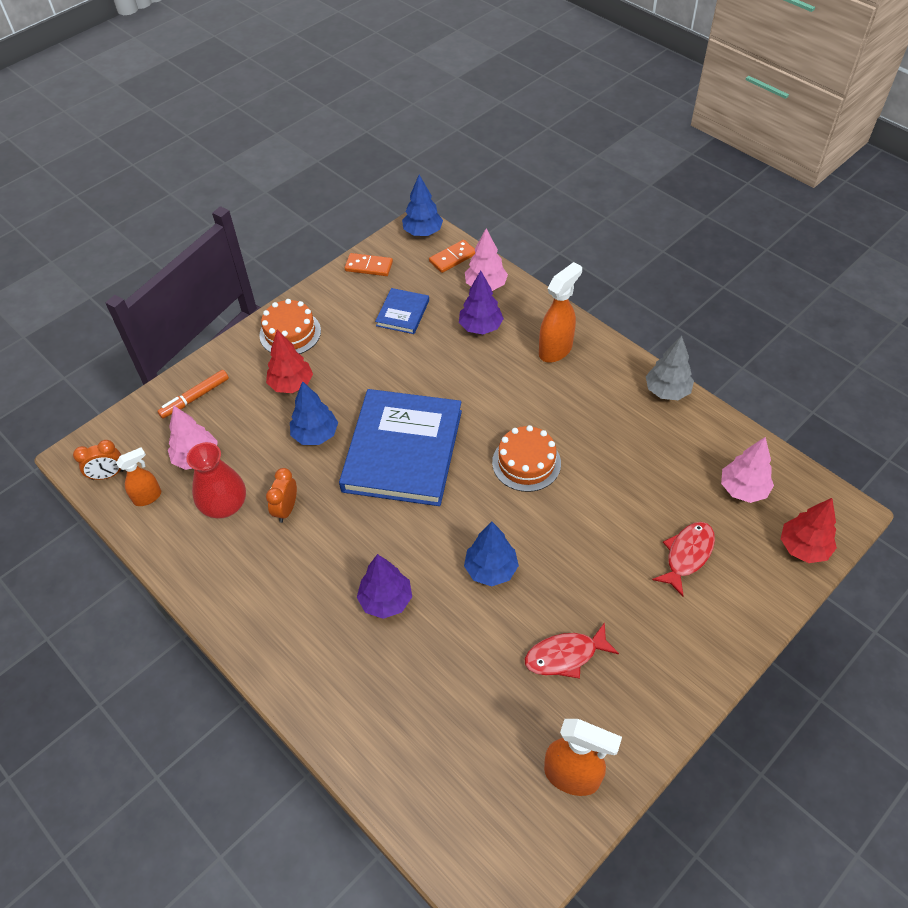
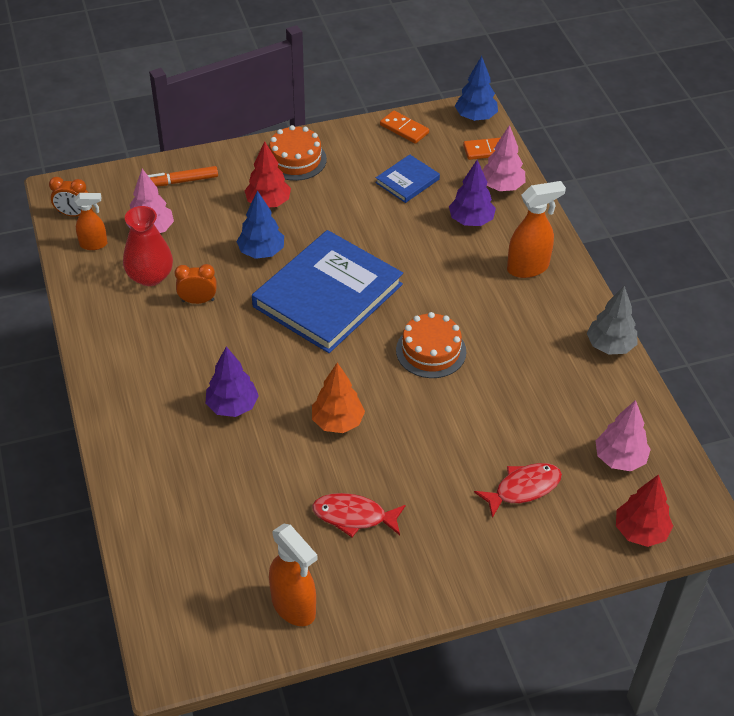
camera: 25 degrees right, 5 degrees down
orange clock [266,468,297,523] -> orange clock turned 45 degrees clockwise [174,264,217,304]
blue tree [464,522,519,586] -> orange tree [312,363,365,433]

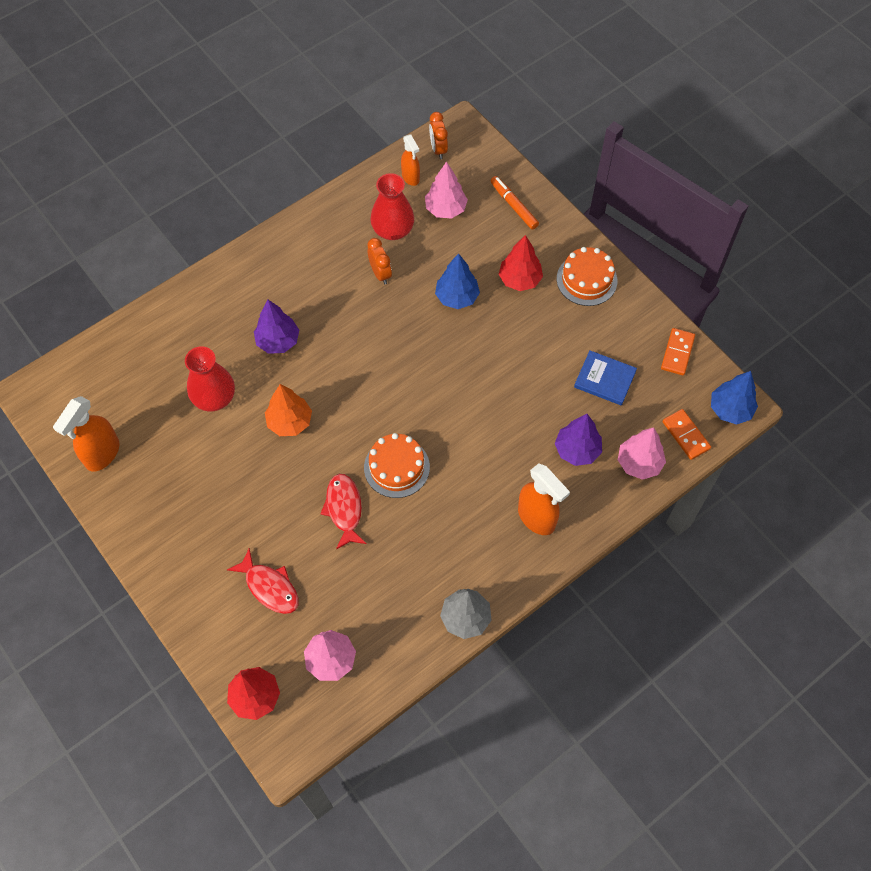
camera: 70 degrees right, 15 degrees up
blue book [252,230,403,353] -> none
red fish [312,493,406,537] -> red fish moved to [321,474,367,550]
none -> red vase [185,346,235,411]

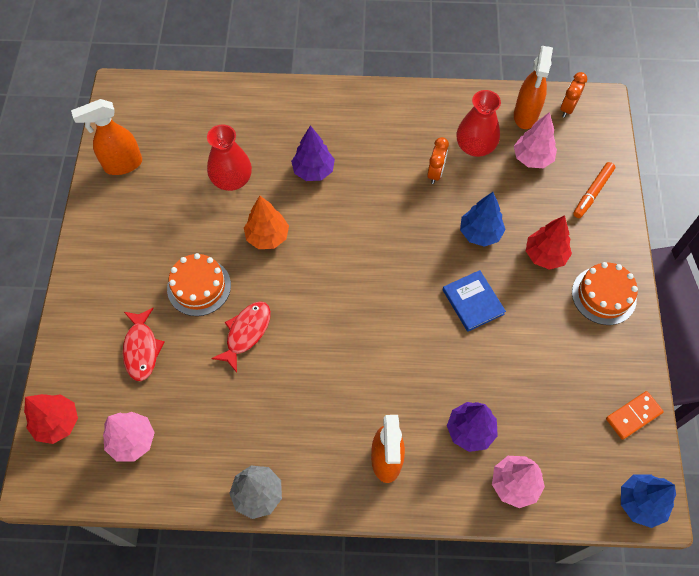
camera: 40 degrees right, 0 degrees up
orange cake [364,433,430,498] -> orange cake moved to [167,253,231,316]
orange spray bottle [401,134,420,186] -> orange spray bottle [514,46,553,129], size x1.59
orange marker [491,176,539,230] -> orange marker turned 150 degrees counterclockwise [573,162,615,218]
blue book [574,350,637,406] -> blue book moved to [443,270,506,332]
orange domino [663,409,711,460] -> none

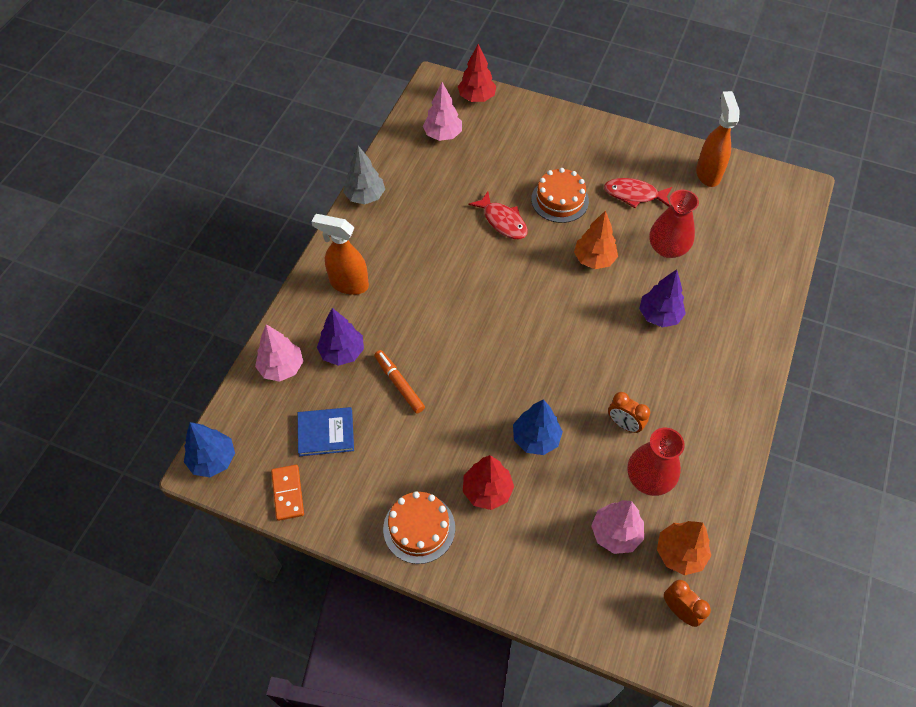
camera: 110 degrees right, 5 degrees down
red fish [123,308,164,381] -> red fish moved to [604,178,672,208]
blue book [443,270,506,332] -> blue book moved to [298,407,354,456]
orange spray bottle [514,46,553,129] -> orange tree [657,521,711,575]
orange marker [573,162,615,218] -> orange marker moved to [374,350,425,414]

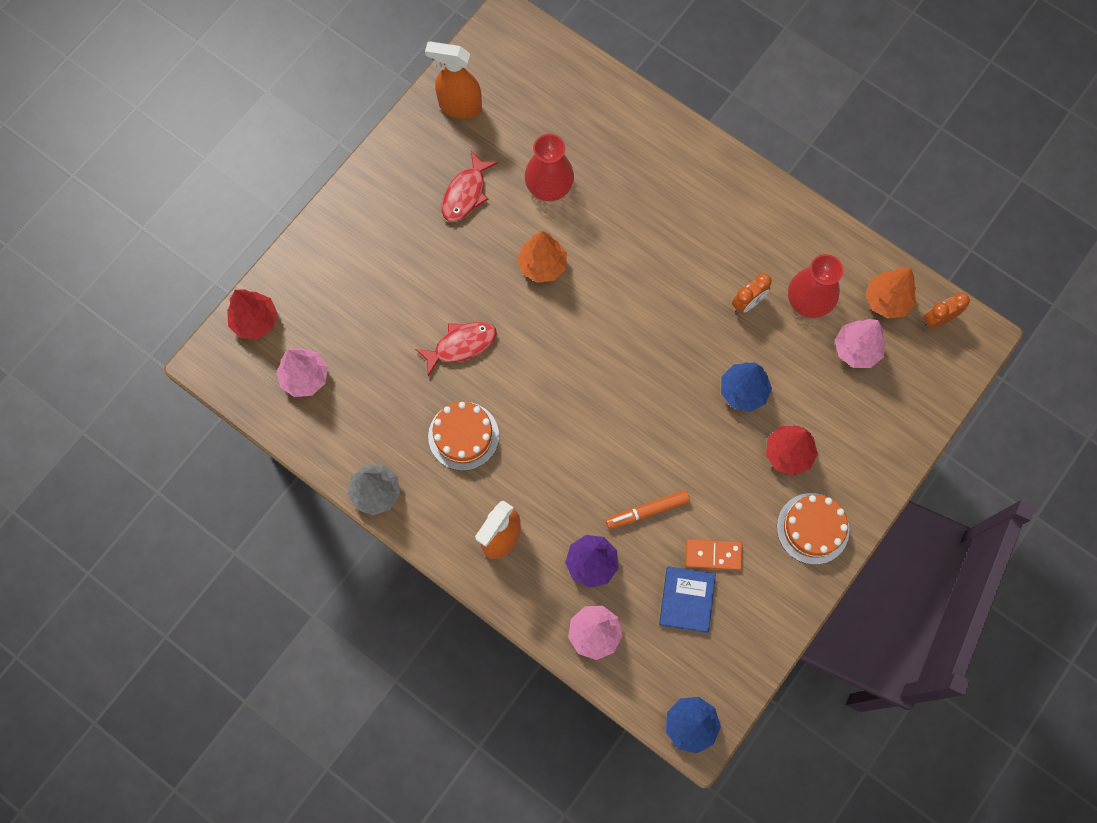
camera: 75 degrees left, 15 degrees up
orange domino [271,465,304,521] -> orange domino moved to [685,539,742,570]
orange cake [531,168,589,223] -> orange cake moved to [428,402,499,471]
purple tree [639,269,686,327] -> none

